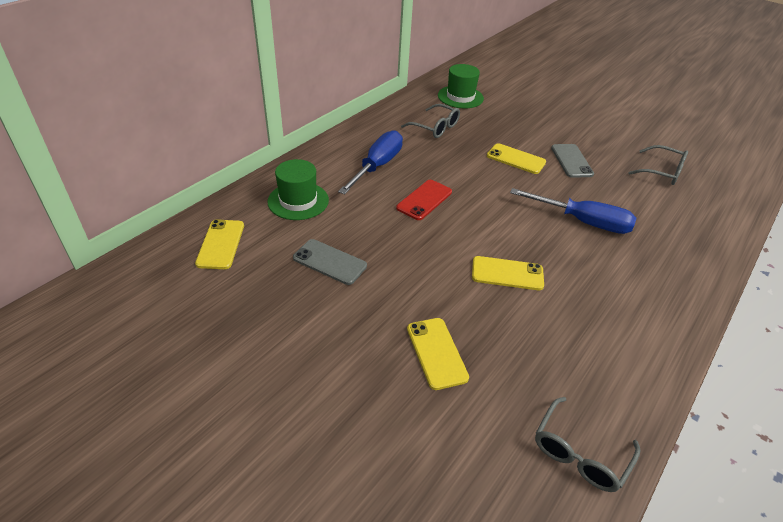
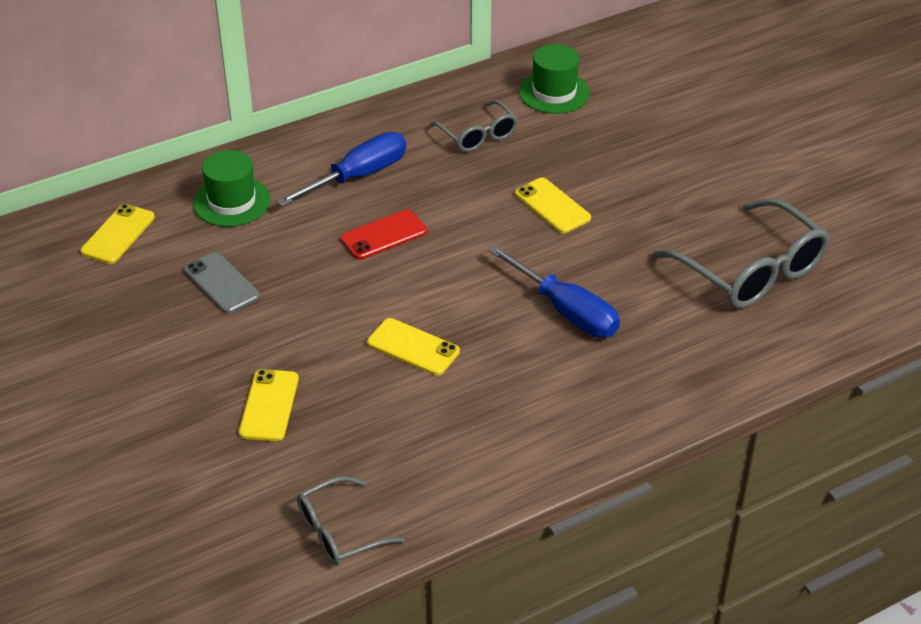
camera: 25 degrees right, 0 degrees up
grey phone [551,144,594,178] -> none
grey glasses [628,145,688,185] -> grey glasses [653,198,830,309], size x1.75

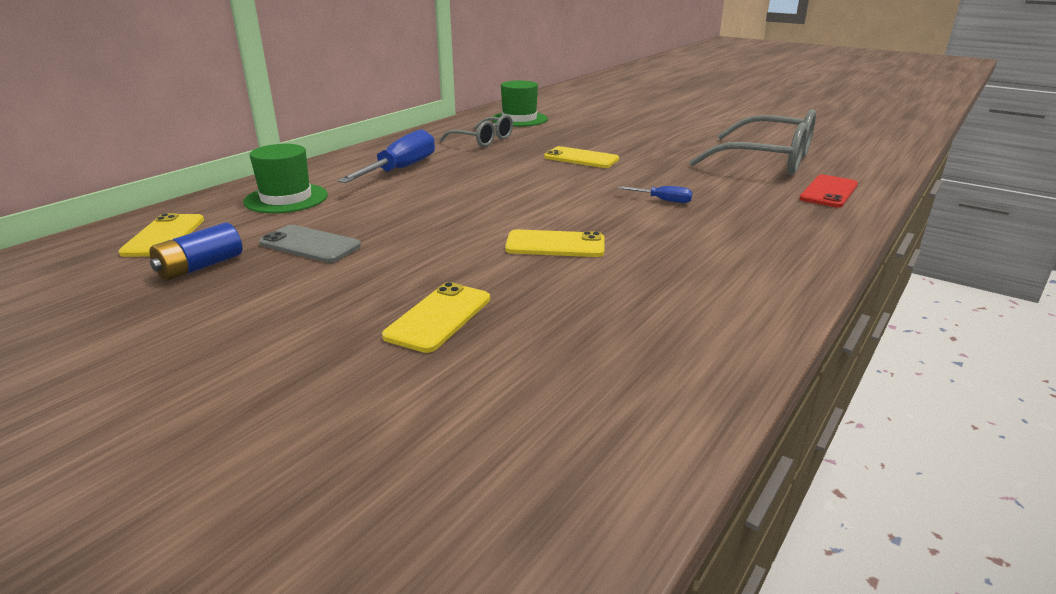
camera: 25 degrees left, 15 degrees down
yellow phone [239,369,299,441] -> yellow phone turned 45 degrees clockwise [382,282,490,353]
grey glasses [297,476,405,566] -> none
red phone [341,210,427,259] -> red phone moved to [799,175,858,208]
blue screwdriver [488,245,620,338] -> blue screwdriver [618,186,693,203], size x0.46
none -> blue battery [149,222,242,281]

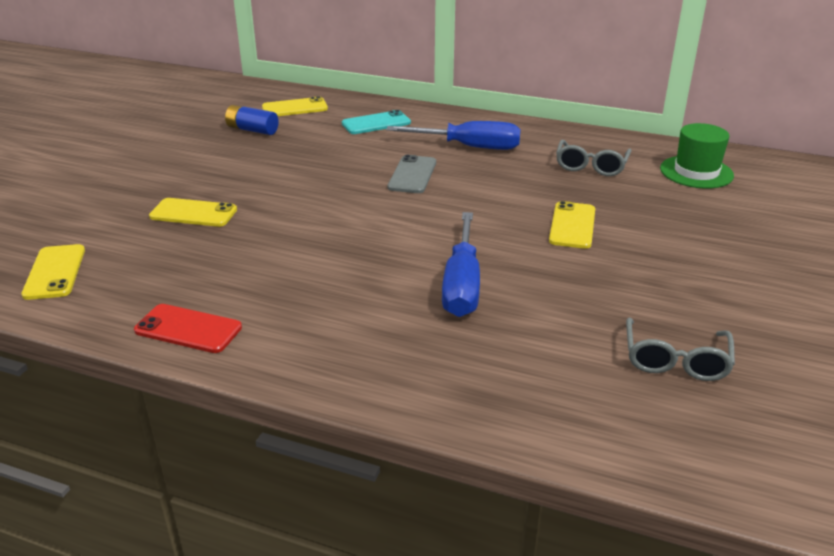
camera: 75 degrees right, 5 degrees up
green hat [243,144,328,213] -> turquoise phone [342,110,411,134]
grey phone [259,225,361,263] -> grey phone moved to [388,155,436,193]
yellow phone [505,229,604,257] -> yellow phone moved to [21,244,85,300]
blue screwdriver [618,186,693,203] -> blue screwdriver [442,212,480,317], size x2.17
grey glasses [690,109,816,175] -> grey glasses [626,318,735,381], size x0.57
red phone [799,175,858,208] -> red phone moved to [134,304,242,353]

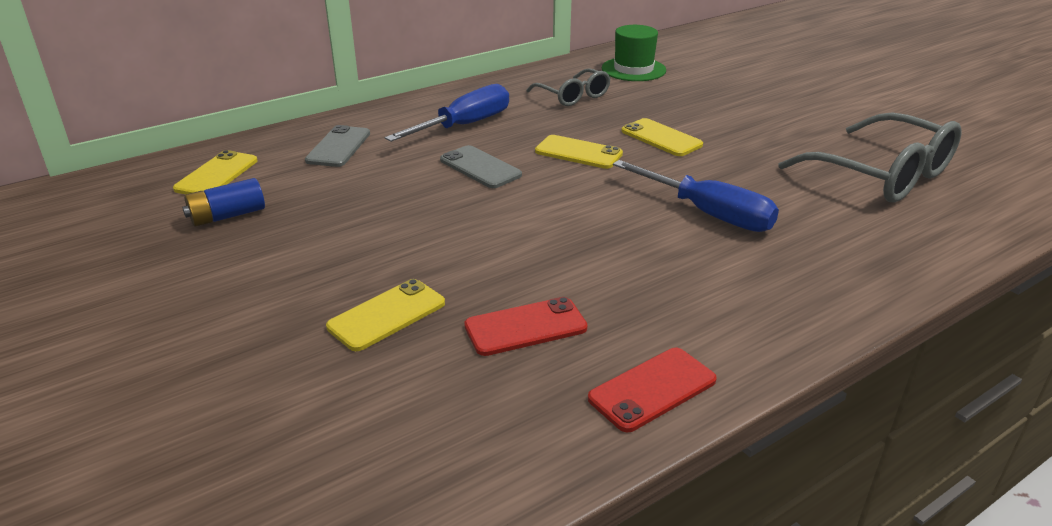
camera: 55 degrees left, 0 degrees up
yellow phone [21,244,85,300] -> yellow phone moved to [535,135,623,169]
turquoise phone [342,110,411,134] -> grey phone [305,125,370,167]
grey glasses [626,318,735,381] -> grey glasses [779,112,962,203], size x1.75
none -> red phone [464,297,588,356]

